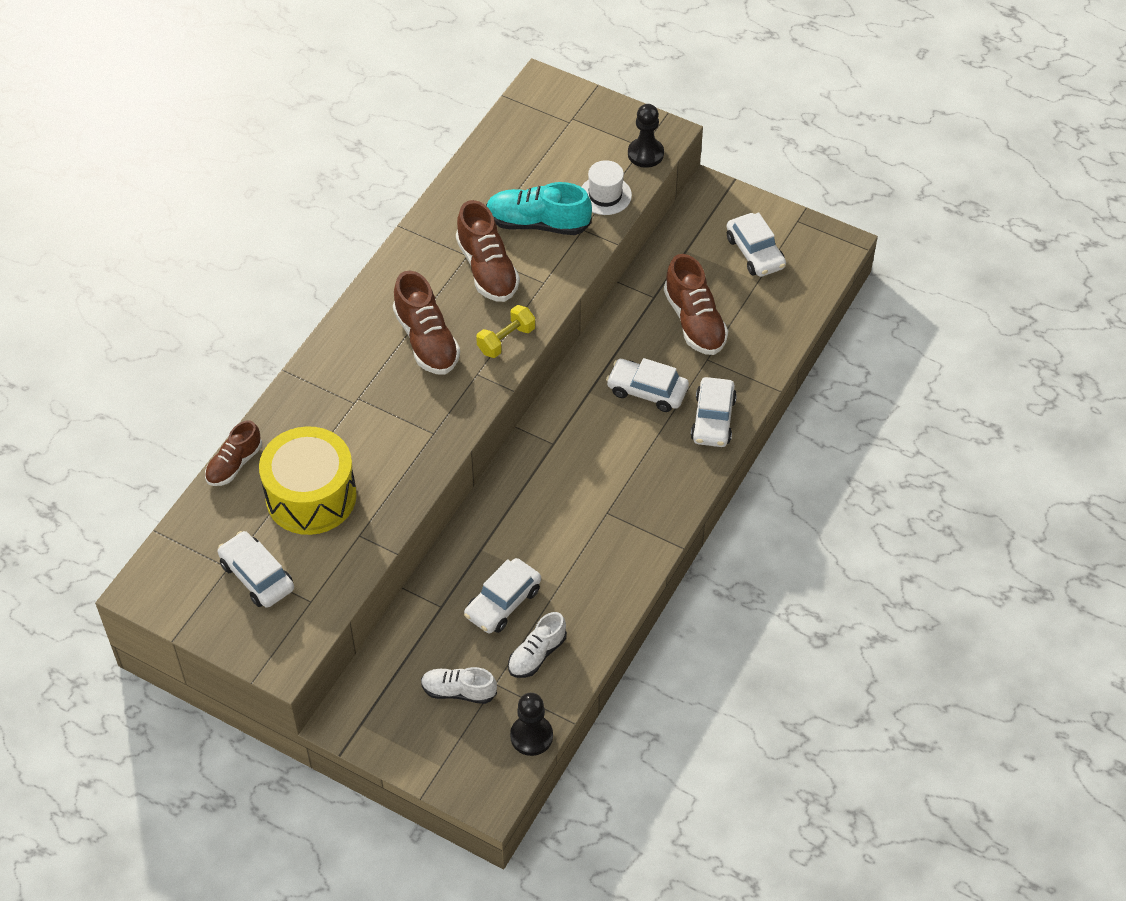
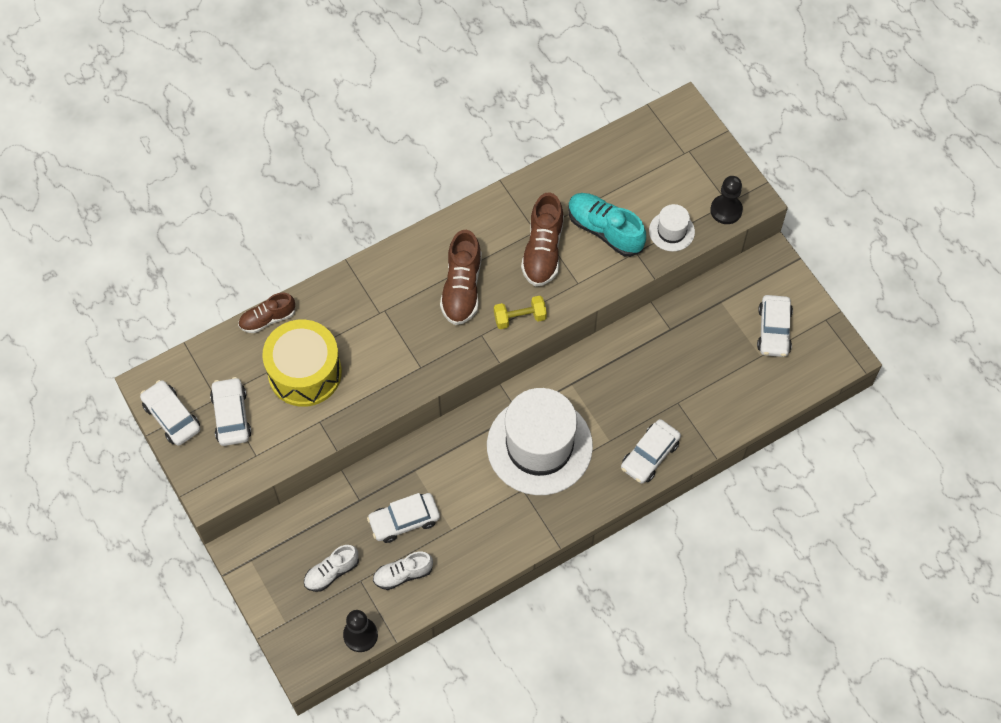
camera: 30 degrees right, 10 degrees up
white shoe [421,667,497,704] -> white shoe turned 75 degrees counterclockwise [304,545,359,592]
white car [606,358,689,412] -> white car moved to [140,380,200,446]
brown shoe [664,254,728,355] -> none
none -> white hat [487,388,593,495]

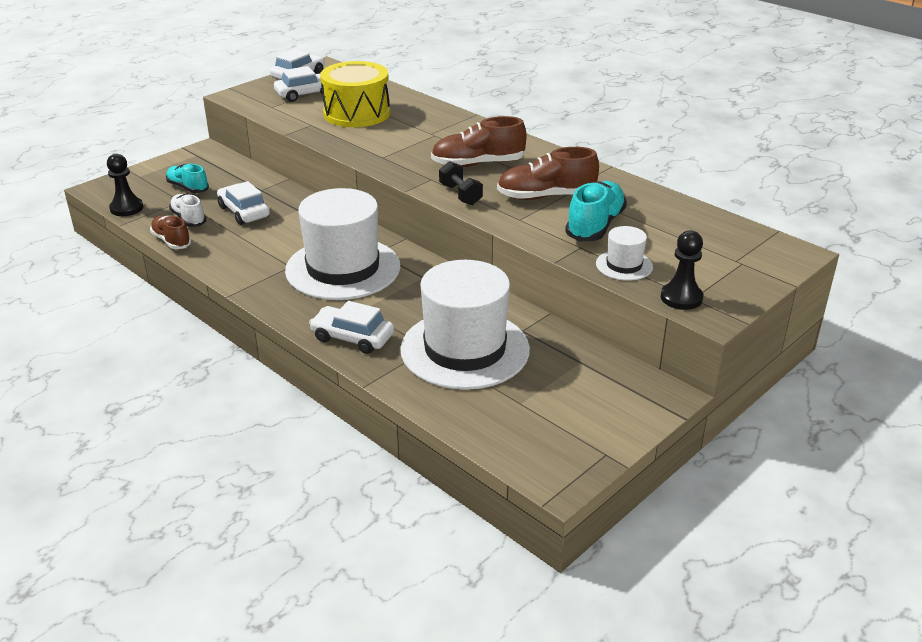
camera: 75 degrees right, 30 degrees down
brown shoe [238,293,295,333] -> brown shoe moved to [150,216,191,249]
white shoe [304,545,359,592] -> turquoise shoe [166,164,209,193]
yellow dumbbell [494,296,547,329] -> black dumbbell [439,161,483,205]
white car [757,295,793,357] -> none
none -> white hat [400,260,530,390]

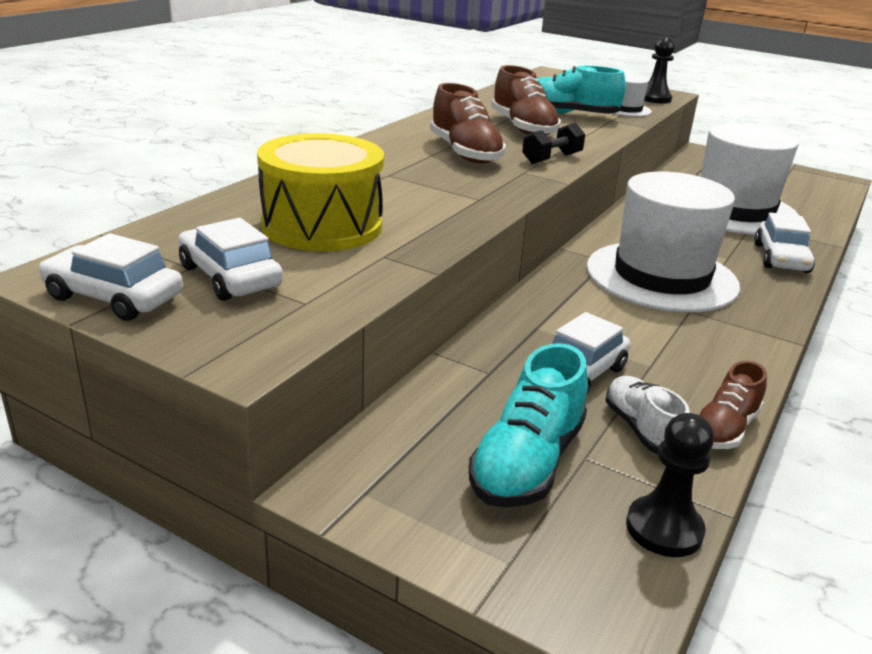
camera: 105 degrees left, 5 degrees down
turquoise shoe [166,164,209,193] -> turquoise shoe [469,343,588,508], size x1.56
white shoe [169,194,206,227] -> white shoe turned 120 degrees clockwise [606,376,690,454]

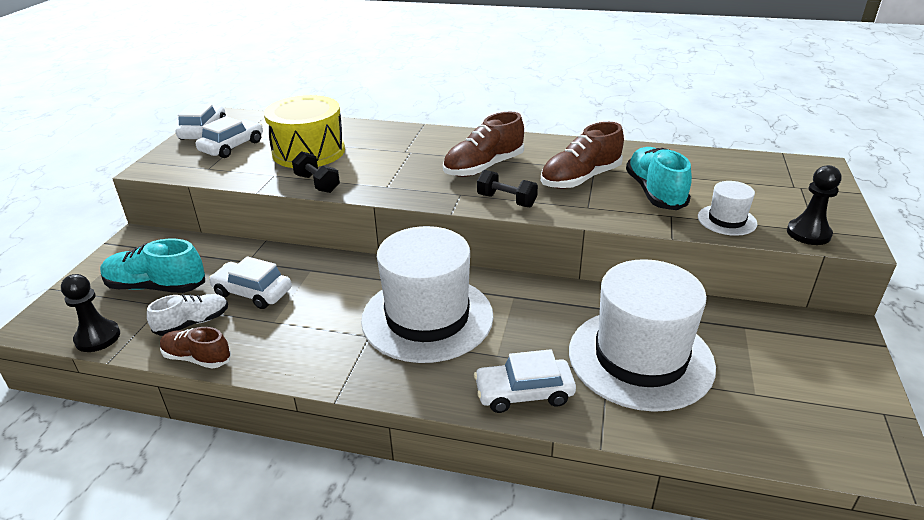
camera: 75 degrees right, 5 degrees up
none -> black dumbbell [292,151,340,193]

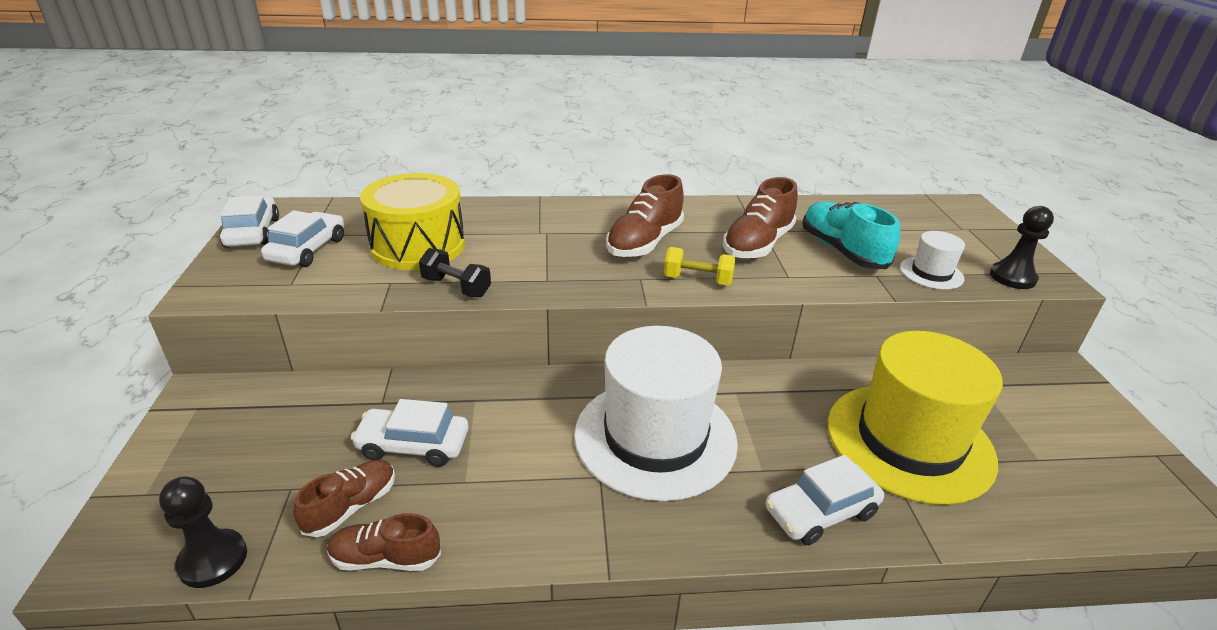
camera: 20 degrees left, 0 degrees up
turquoise shoe [100,239,205,293] -> none
white shoe [147,294,228,336] -> brown shoe [293,460,395,537]
black dumbbell [477,170,538,207] -> yellow dumbbell [664,247,736,285]
white hat [569,259,716,412] -> yellow hat [828,331,1003,505]

